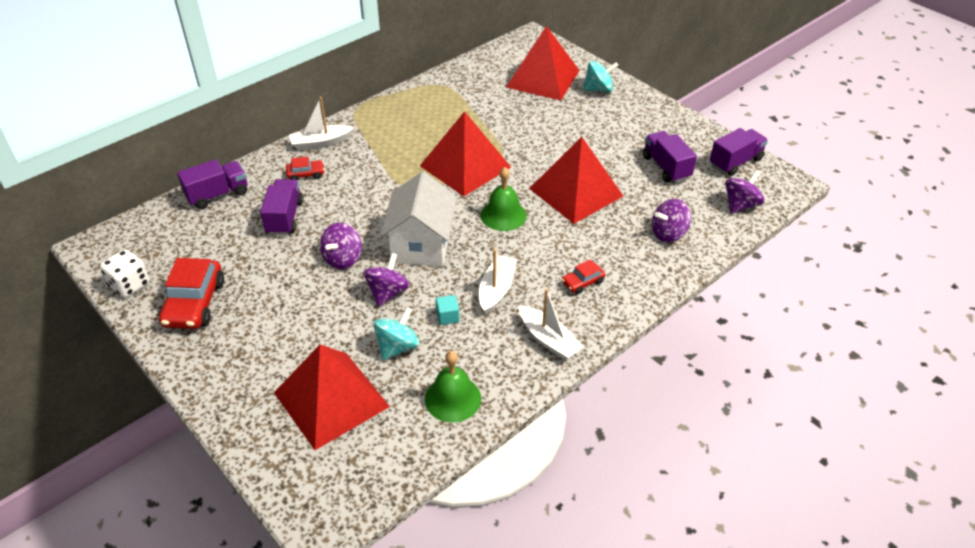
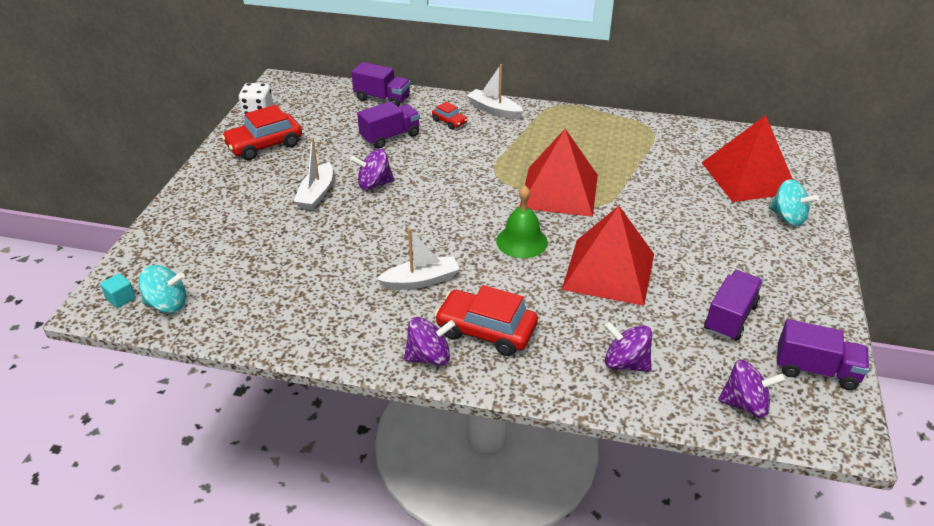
camera: 55 degrees right, 5 degrees down
red pyramid [274,344,390,450] -> none
purple spinning top [363,253,410,307] -> purple spinning top moved to [404,317,455,366]
turquoise spinning top [373,307,420,361] -> turquoise spinning top moved to [139,265,186,313]
white house [380,172,457,267] -> none
green bell [425,351,481,423] -> none
turquoise cube [436,295,460,325] -> turquoise cube moved to [100,273,136,308]
white boat [519,289,583,360] -> white boat moved to [294,138,333,210]
red car [562,260,605,294] -> red car [435,285,538,356], size x1.95

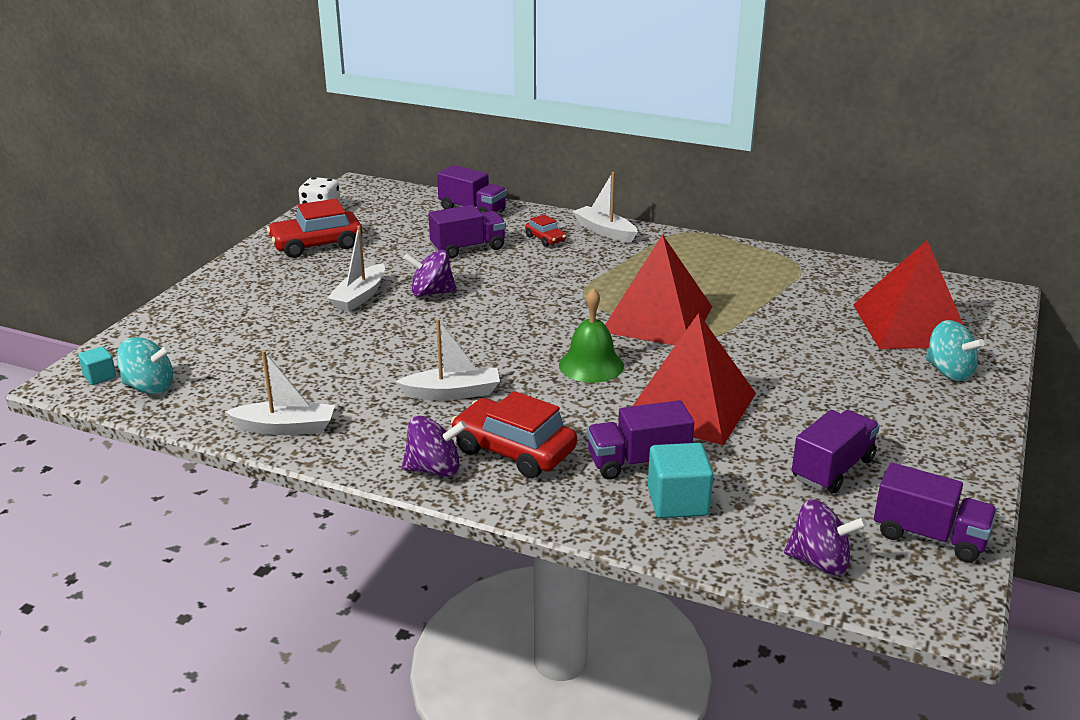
camera: 10 degrees right, 10 degrees down
purple spinning top [605,322,652,372] -> turquoise cube [648,443,713,518]
none -> white boat [225,350,335,435]
none -> purple truck [587,400,694,480]

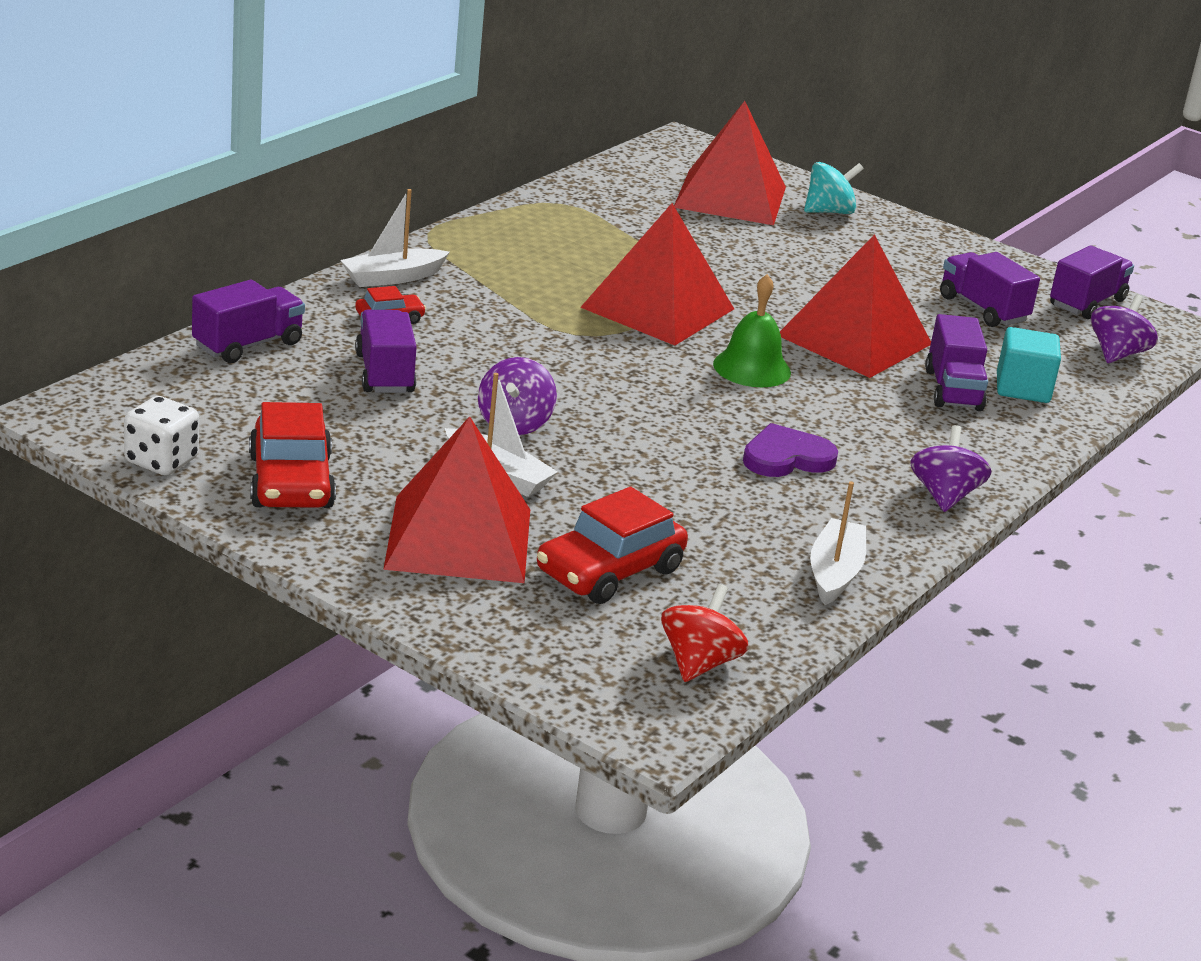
camera: 80 degrees left, 0 degrees up
turquoise cube [78,346,116,385] -> none
turquoise spinning top [117,337,173,394] -> red spinning top [661,584,749,682]
white boat [396,319,500,400] -> purple heart [743,423,838,477]
red car [451,391,577,478] -> red car moved to [537,487,688,604]
none -> red pyramid [383,416,530,583]

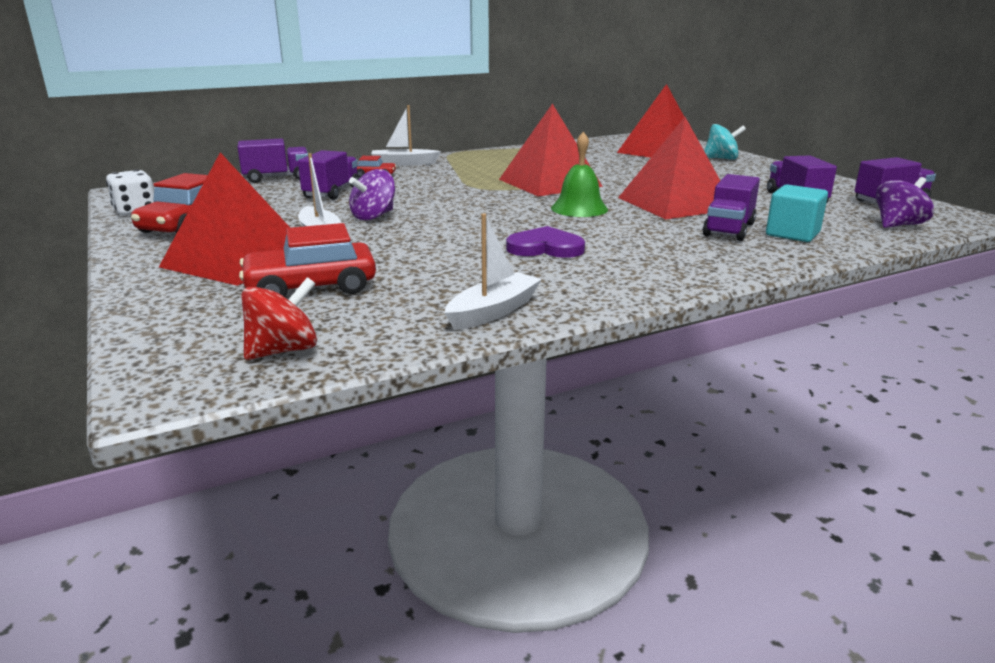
camera: 30 degrees right, 5 degrees down
purple spinning top [911,425,991,512] -> none

